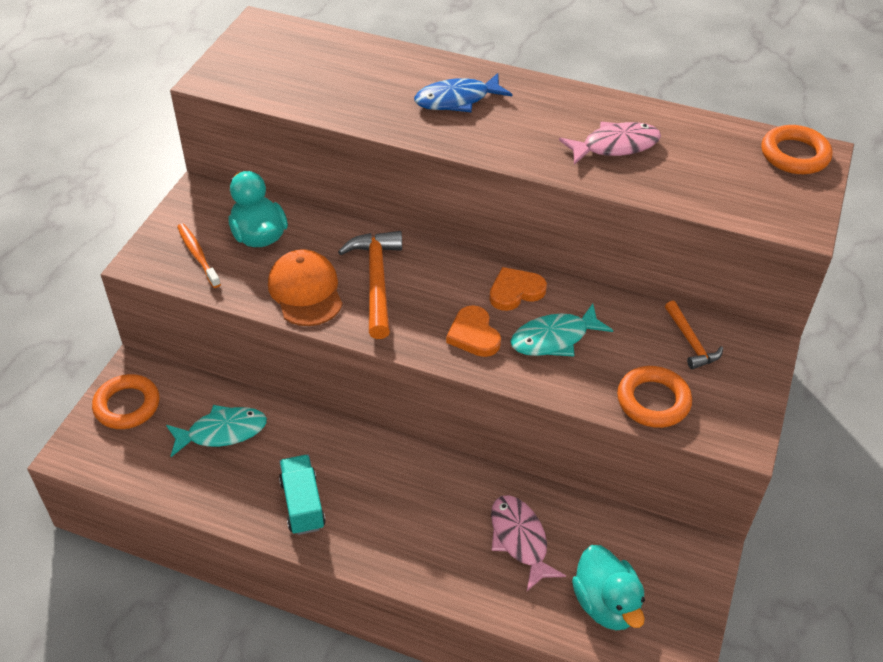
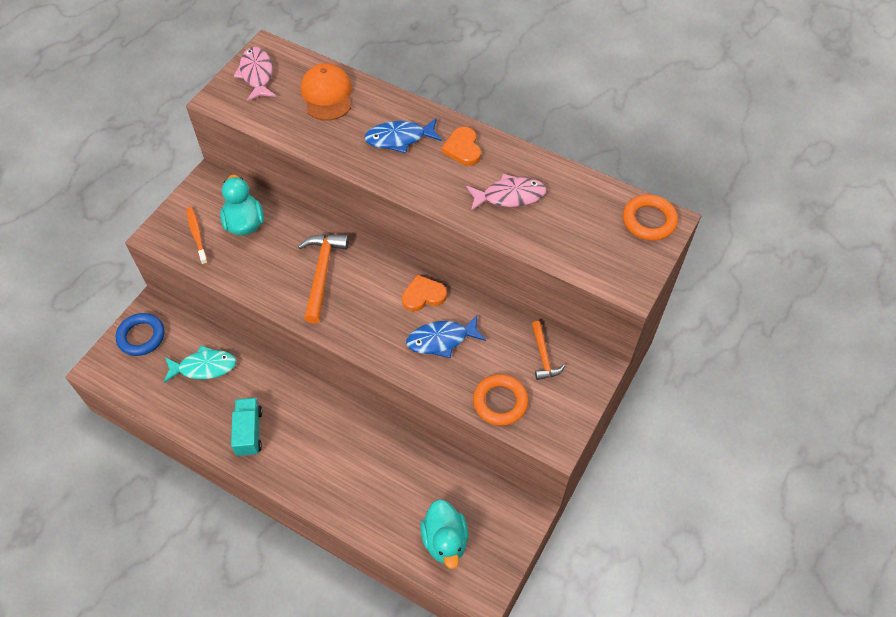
camera: 10 degrees right, 10 degrees up
orange ring [92,374,159,429] -> blue ring [116,313,165,356]
orange cap [268,249,343,326] -> orange cap moved to [301,63,352,121]
orange heart [446,305,501,357] -> orange heart moved to [441,127,481,166]
pink fish [491,495,566,591] -> pink fish moved to [234,47,276,101]
turquoise fish [511,304,613,357] -> blue fish [406,315,486,358]

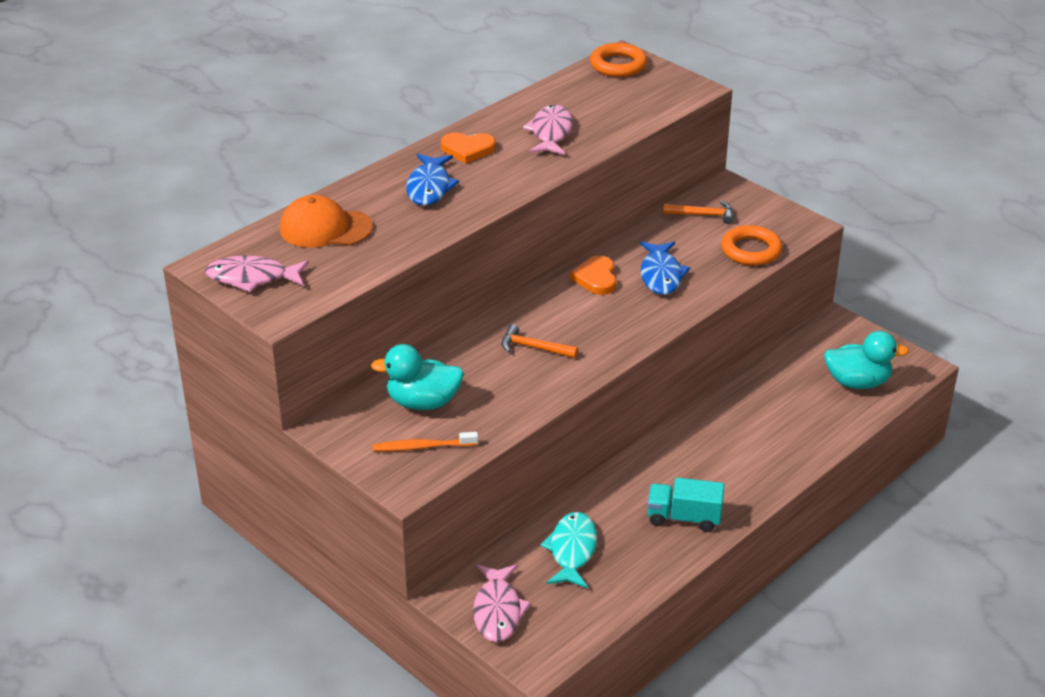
camera: 75 degrees left, 20 degrees down
blue ring [116,313,165,356] -> pink fish [473,564,531,642]
orange hammer [298,234,349,324] -> orange hammer [502,324,578,358], size x0.59

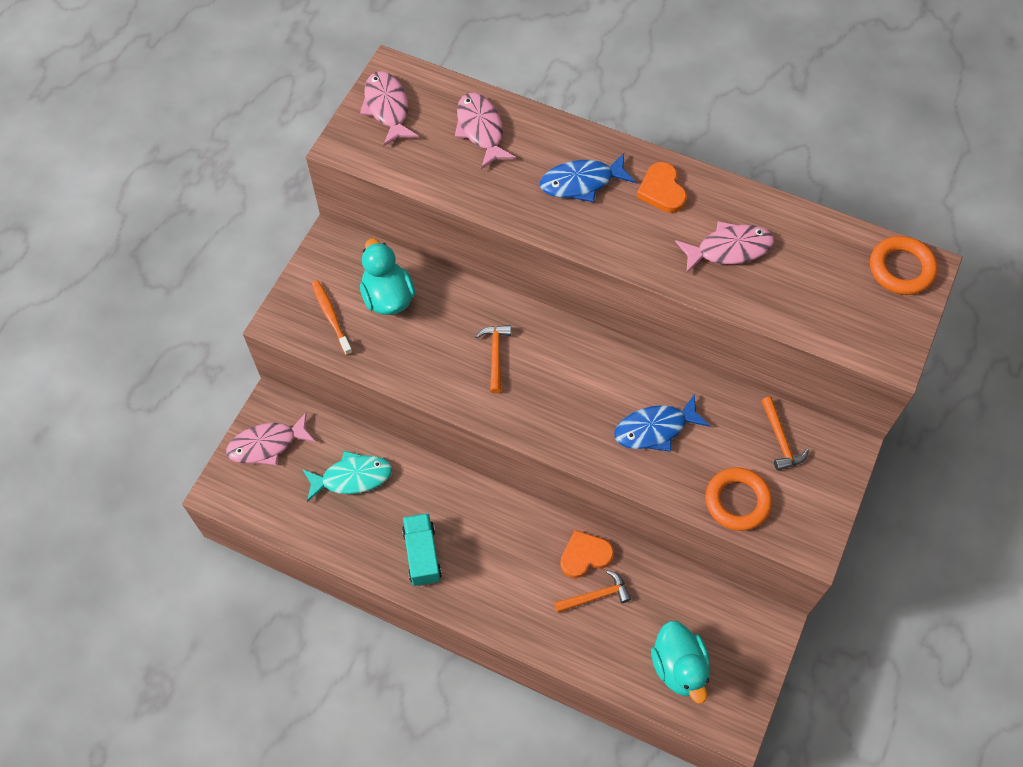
camera: 70 degrees right, 25 degrees up
orange cap [280,195,373,248] -> pink fish [455,93,516,169]
orange heart [570,256,616,295] -> orange heart moved to [560,530,614,578]
none -> orange hammer [554,570,631,613]

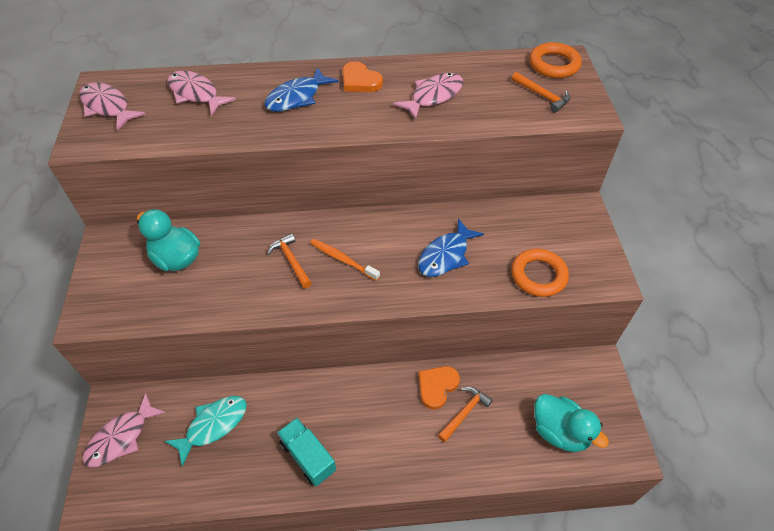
camera: 30 degrees left, 10 degrees down
orange toothbrush [312,280,353,356] -> orange toothbrush moved to [310,239,380,281]
orange hammer [761,397,809,471] -> orange hammer moved to [512,72,570,113]

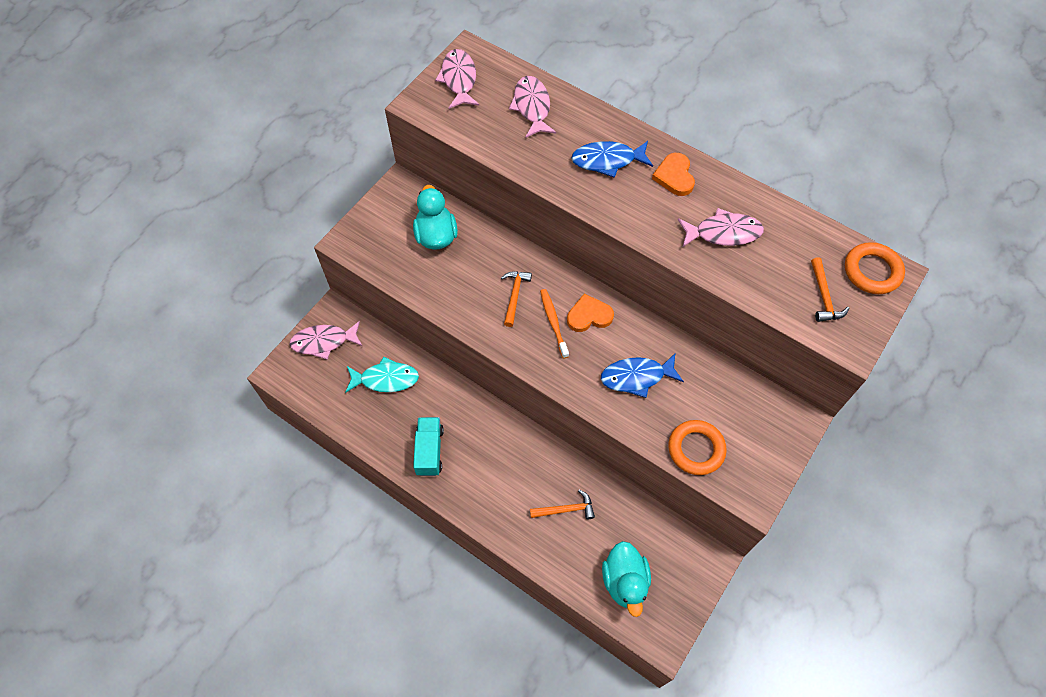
camera: 40 degrees right, 10 degrees up
orange heart [419,366,460,410] -> orange heart moved to [567,294,614,332]

